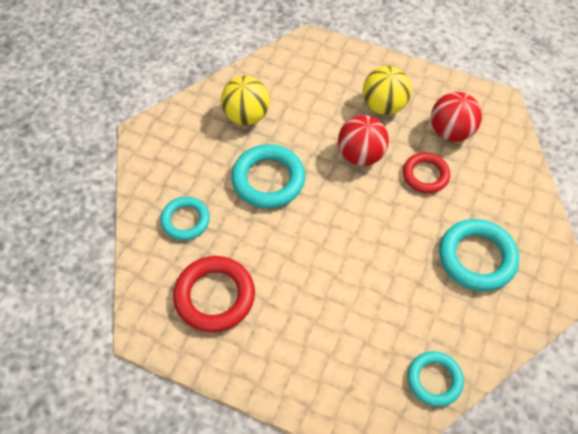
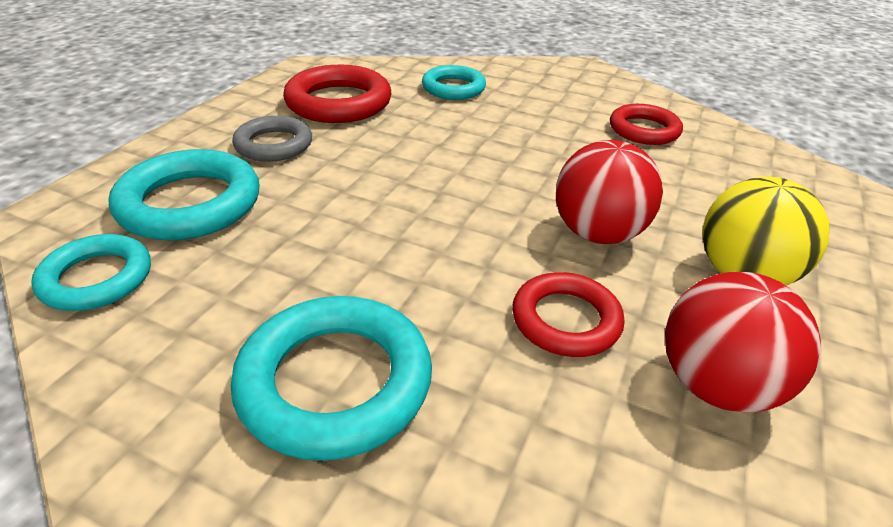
camera: 90 degrees right, 20 degrees down
yellow ball [221,76,270,125] -> red ring [610,104,683,145]
turquoise ring [231,144,305,209] -> turquoise ring moved to [108,149,260,240]
none -> grey ring [232,116,312,162]

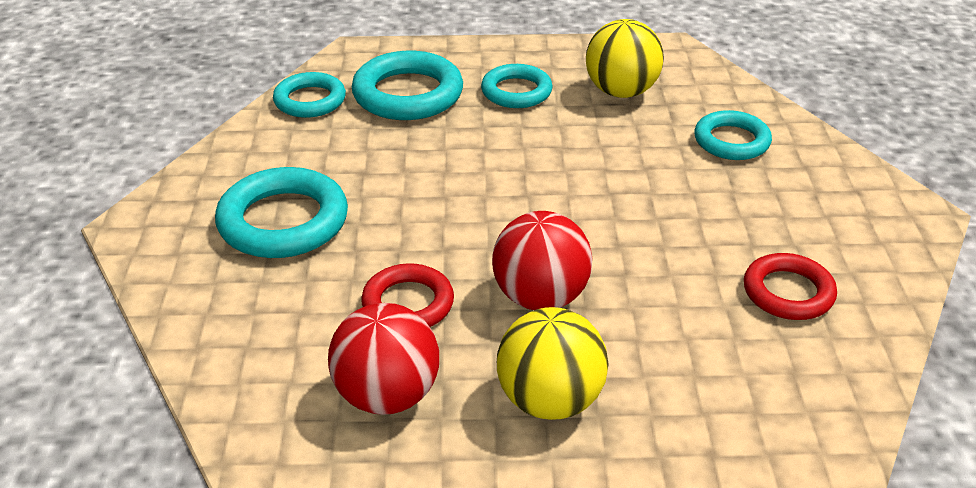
camera: 65 degrees right, 0 degrees up
grey ring [232,116,312,162] -> turquoise ring [481,64,553,108]
red ring [283,65,391,123] -> yellow ball [586,19,664,98]

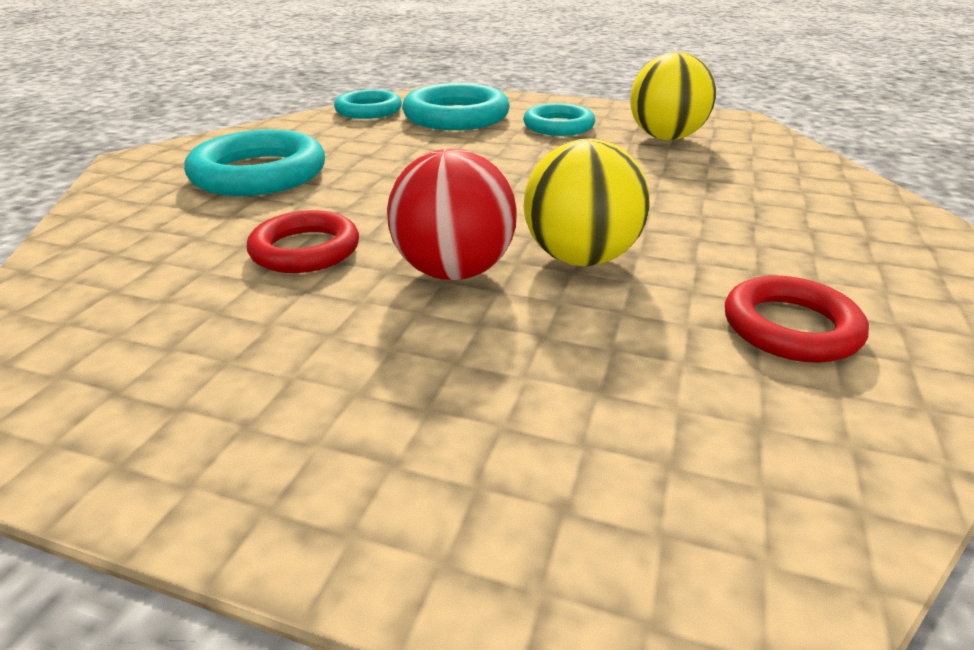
camera: 20 degrees right, 5 degrees down
red ball [328,303,439,415] -> none
yellow ball [497,307,609,420] -> yellow ball moved to [523,138,650,266]
turquoise ring [695,110,772,160] -> none

